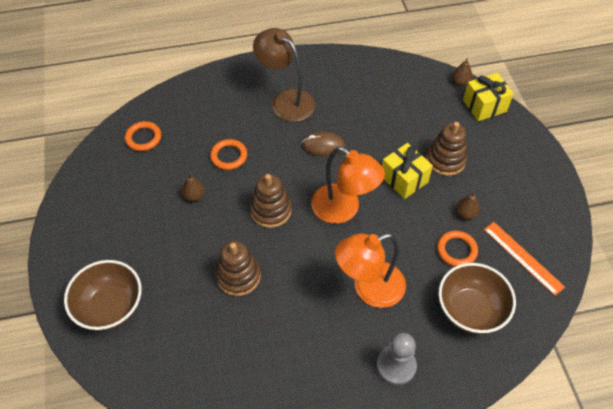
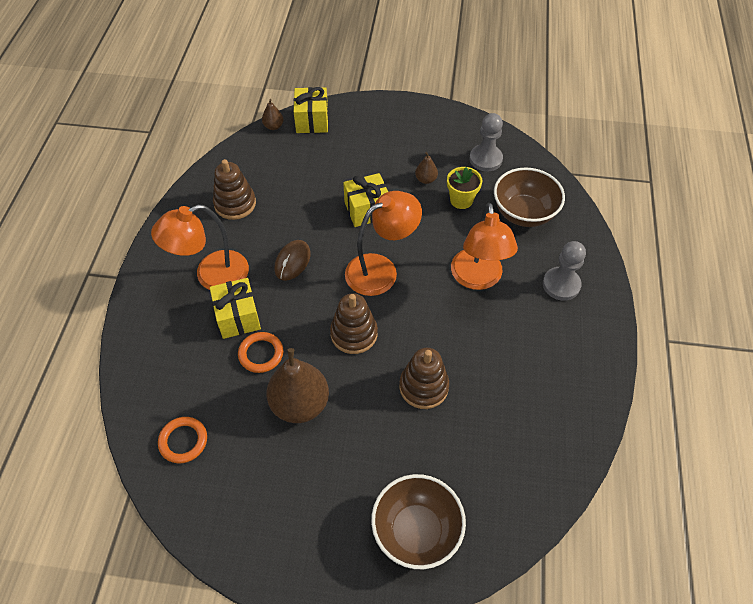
camera: 70 degrees left, 0 degrees up
brown pear [182,173,205,201] -> brown pear [266,348,329,423], size x2.18
brown lamp [253,28,315,122] -> orange lamp [151,204,249,290]
brown stacking toy [426,122,467,176] -> brown stacking toy moved to [213,159,256,220]
orange ring [437,231,478,267] -> yellow flower pot [447,167,482,209]
orange ruler [484,222,565,296] -> grey pawn [469,113,503,172]
none -> yellow gift [210,278,261,339]

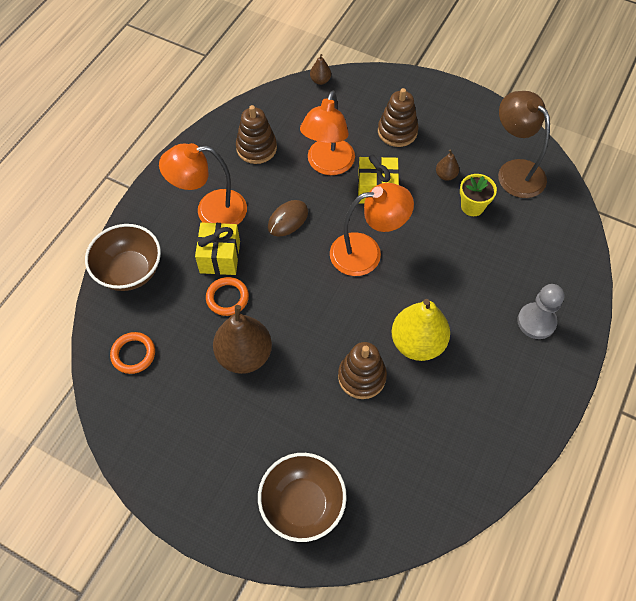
camera: 20 degrees right, 5 degrees up
yellow gift [294,87,328,133] -> none
brown stacking toy [330,293,378,354] -> brown stacking toy moved to [378,88,419,147]
orange lamp [451,203,518,290] -> orange lamp moved to [300,91,355,175]
grey pawn [469,113,503,172] -> brown lamp [498,91,550,198]
brown bowl [494,167,565,227] -> brown bowl moved to [85,224,161,291]
none -> yellow pear [391,299,450,361]

